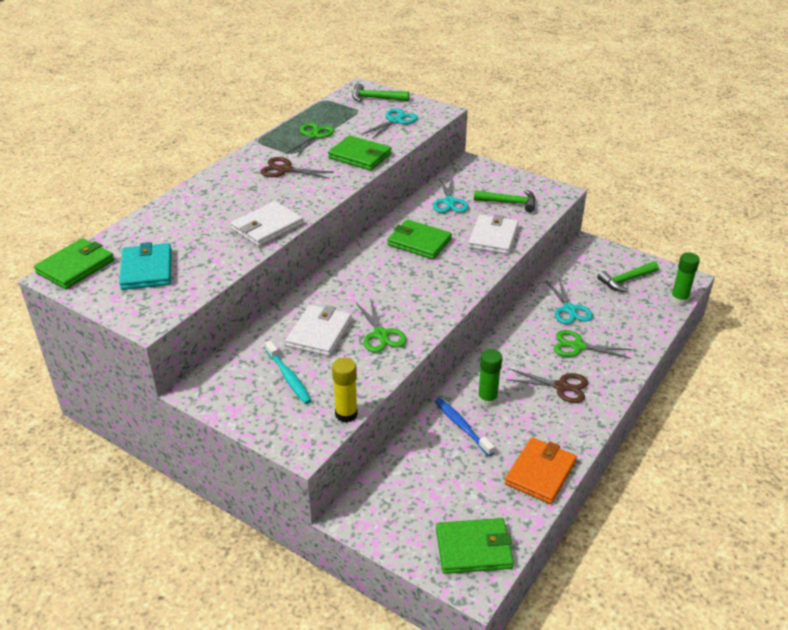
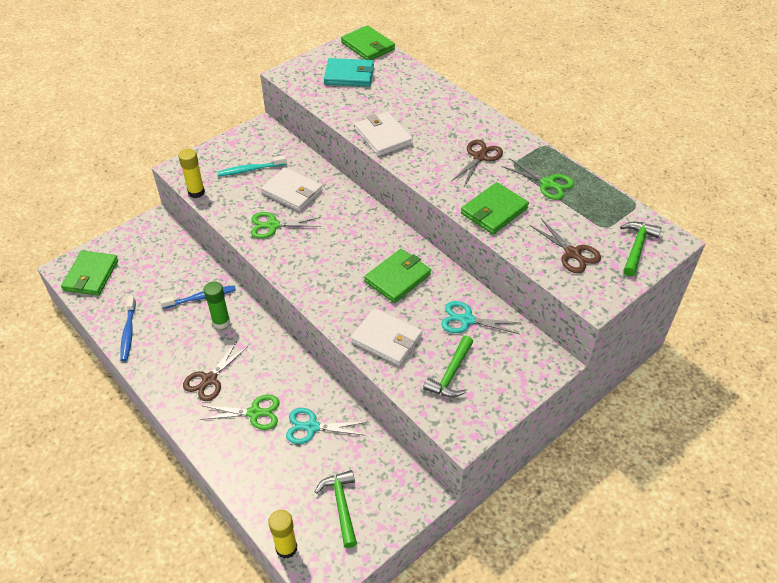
camera: 105 degrees right, 10 degrees up
turquoise scissors [362,108,418,139] -> brown scissors [529,218,601,273]
orange wallet [505,437,577,504] -> blue toothbrush [120,296,136,361]
green scissors [554,330,632,359] -> green scissors turned 60 degrees clockwise [200,395,280,430]
green glue stick [671,252,700,305] -> yellow glue stick [268,510,297,559]

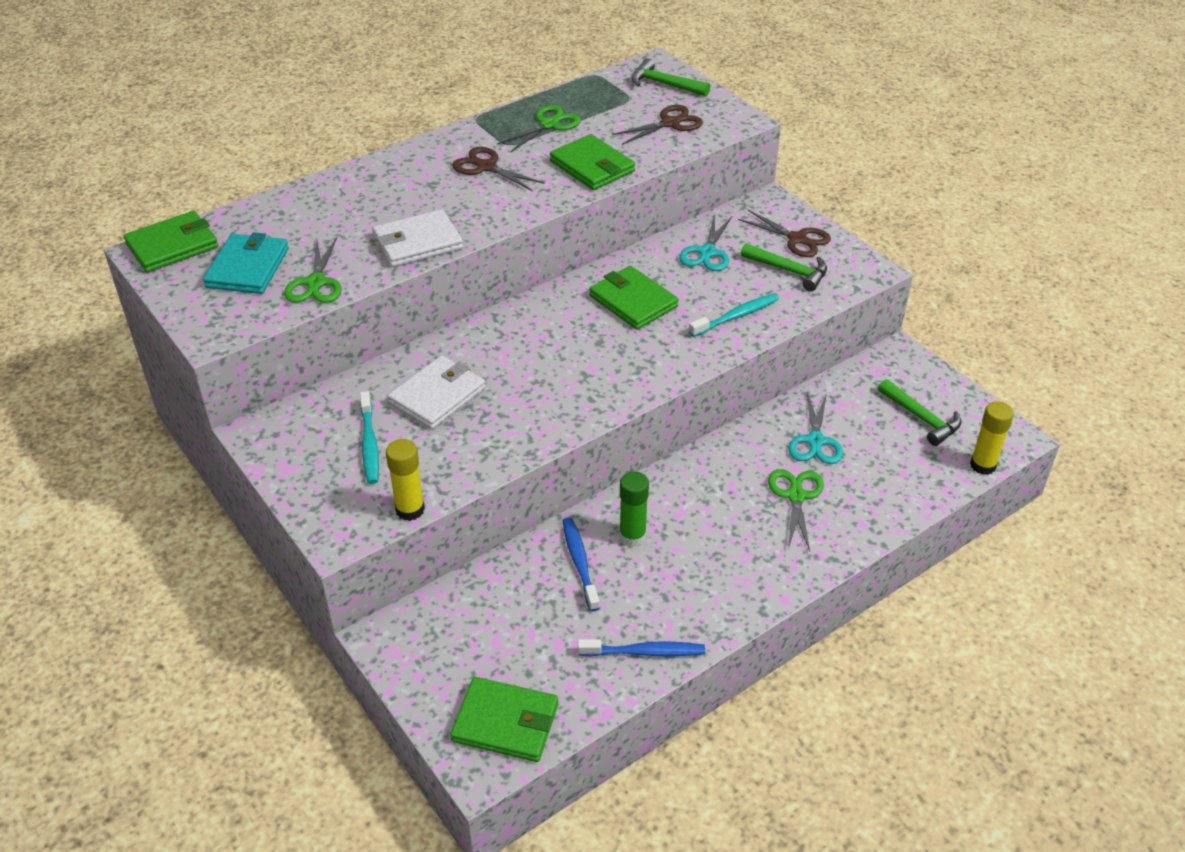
camera: 85 degrees left, 5 degrees down
brown scissors [183,341,248,401] -> brown scissors moved to [738,210,831,257]
green scissors [251,212,321,239] -> green scissors moved to [284,237,342,303]
green hammer [315,470,357,548] -> green hammer turned 120 degrees counterclockwise [878,379,961,446]
white wallet [351,308,422,366] -> turquoise toothbrush [689,294,779,337]

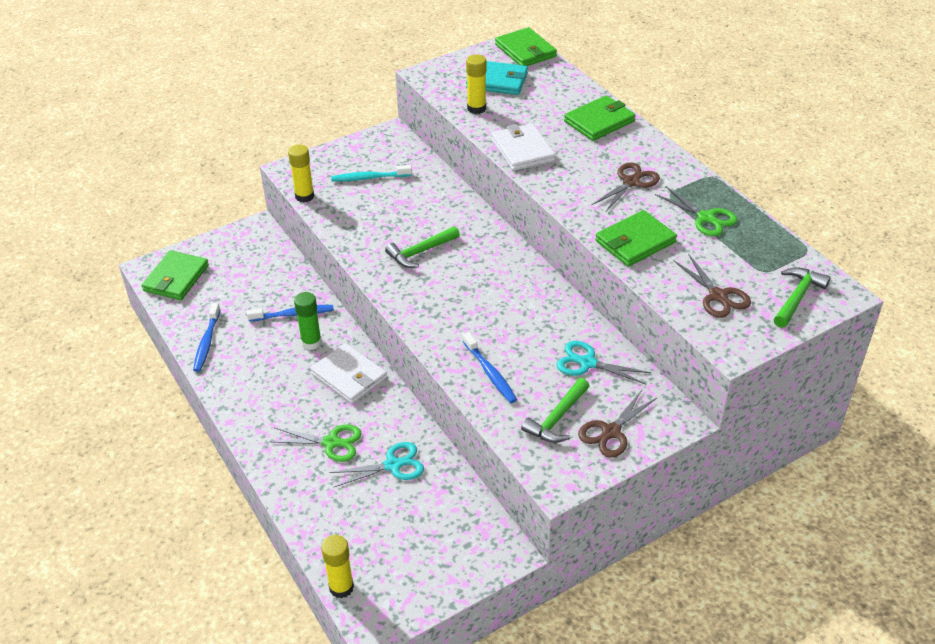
camera: 95 degrees right, 0 degrees up
green scissors [284,237,342,303] -> yellow glue stick [466,54,486,114]
white wallet [388,355,486,429] -> white wallet moved to [310,343,387,404]
green wallet [589,266,679,330] -> green wallet moved to [564,95,636,141]
turquoise toothbrush [689,294,779,337] -> blue toothbrush [463,332,517,403]
turquoise scissors [788,393,843,464] -> turquoise scissors turned 150 degrees clockwise [329,442,424,487]
green hammer [878,379,961,446] -> green hammer moved to [385,226,460,268]

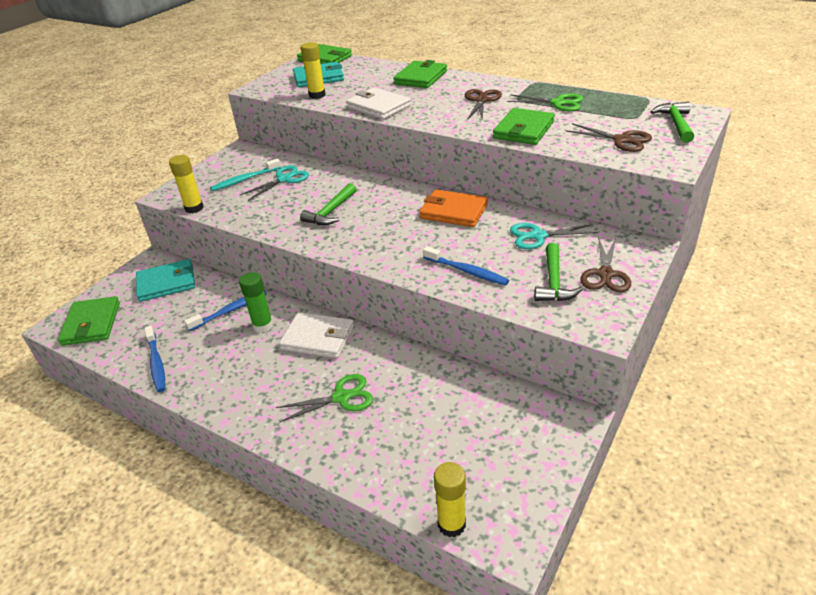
camera: 25 degrees left, 5 degrees down
turquoise scissors [329,442,424,487] -> turquoise scissors moved to [240,165,309,201]
none -> turquoise wallet [136,259,195,302]
none -> orange wallet [419,189,488,227]

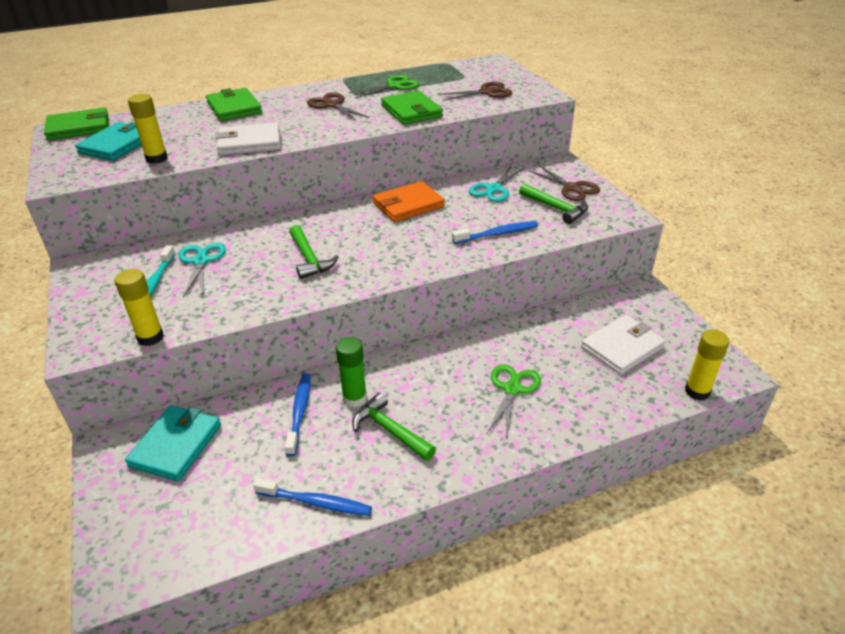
camera: 55 degrees left, 0 degrees up
green wallet [58,296,120,346] -> none
white wallet [279,312,354,358] -> white wallet moved to [581,315,666,375]
green hammer [651,102,694,143] -> green hammer moved to [352,392,436,461]

